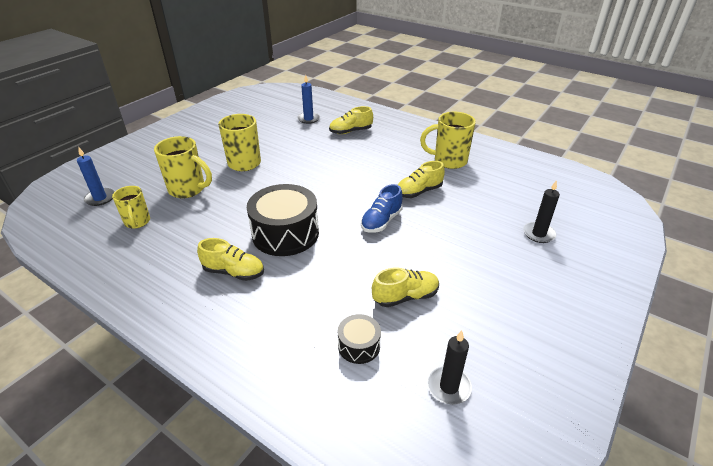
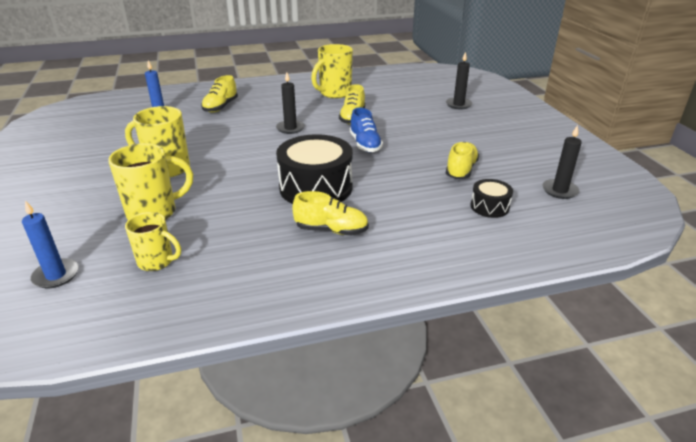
camera: 50 degrees left, 5 degrees down
yellow shoe [197,238,264,281] -> yellow shoe turned 45 degrees clockwise [293,191,369,236]
none -> black candle [276,72,305,134]

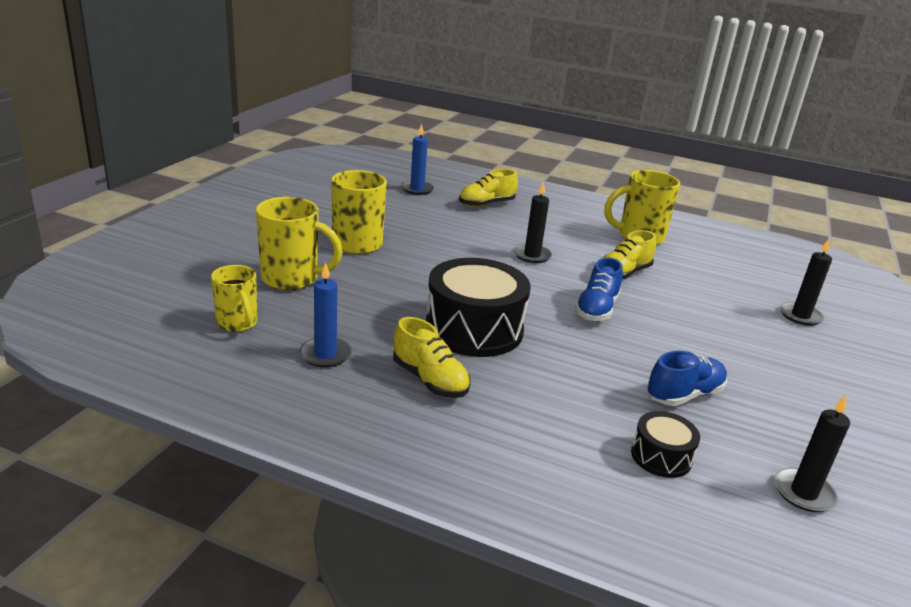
camera: 35 degrees right, 5 degrees down
blue candle [22,201,79,289] -> blue candle moved to [300,263,351,368]
yellow shoe [446,142,479,179] -> blue shoe [647,351,727,406]

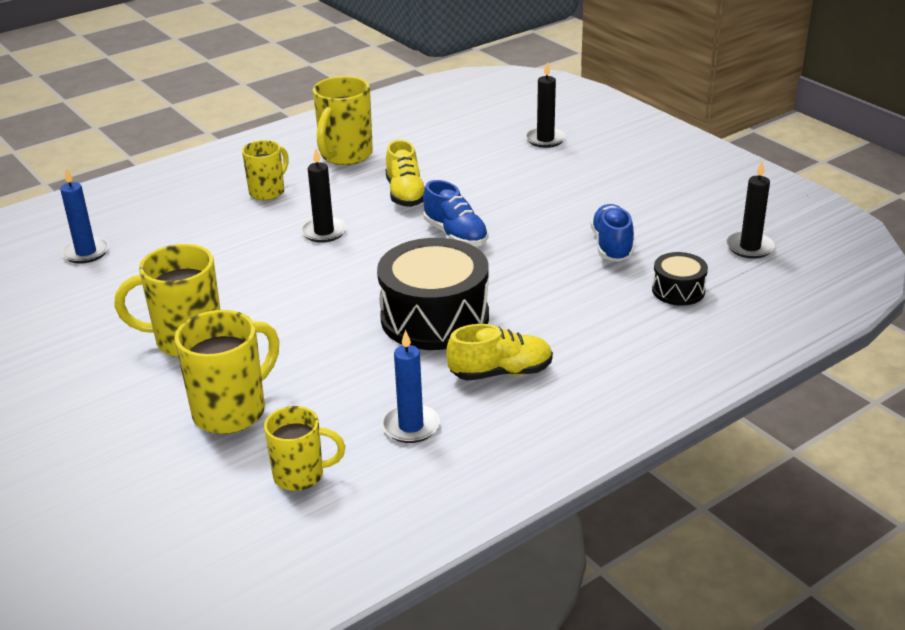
camera: 55 degrees left, 5 degrees up
yellow shoe [459,169,518,207] -> none
none -> yellow mug [242,140,289,200]

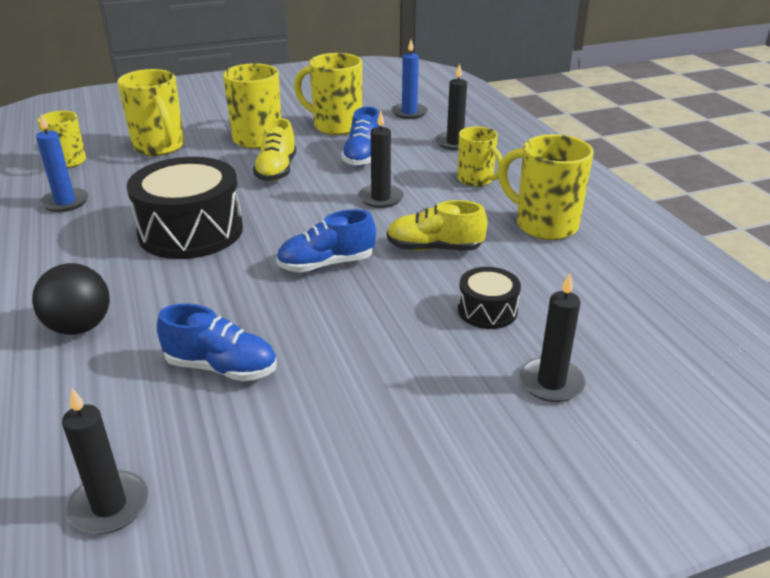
camera: 105 degrees right, 0 degrees up
yellow shoe [447,324,553,381] -> yellow shoe moved to [253,118,296,182]
black drum [652,252,708,306] -> black drum moved to [458,267,521,329]
none -> black ball [32,263,110,335]
none -> yellow mug [294,53,362,135]
none -> blue shoe [341,106,380,167]
none -> black candle [435,63,467,150]

